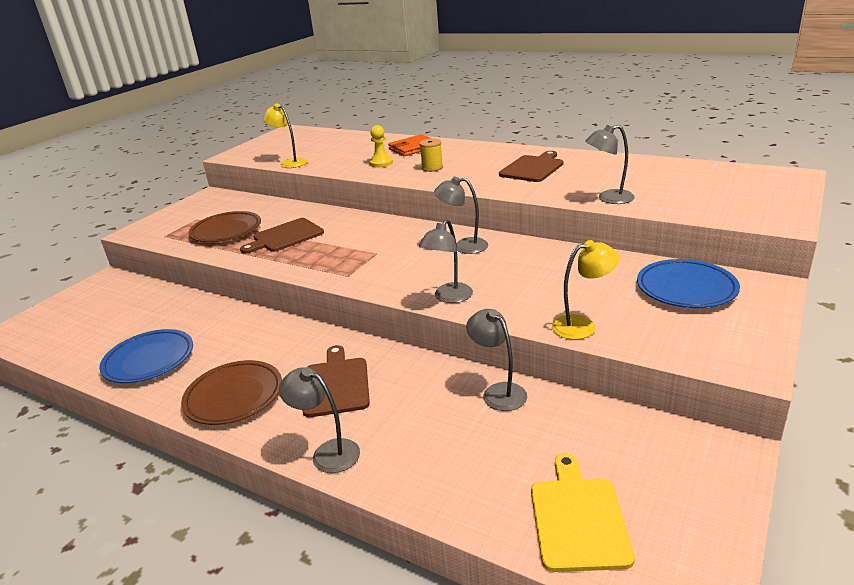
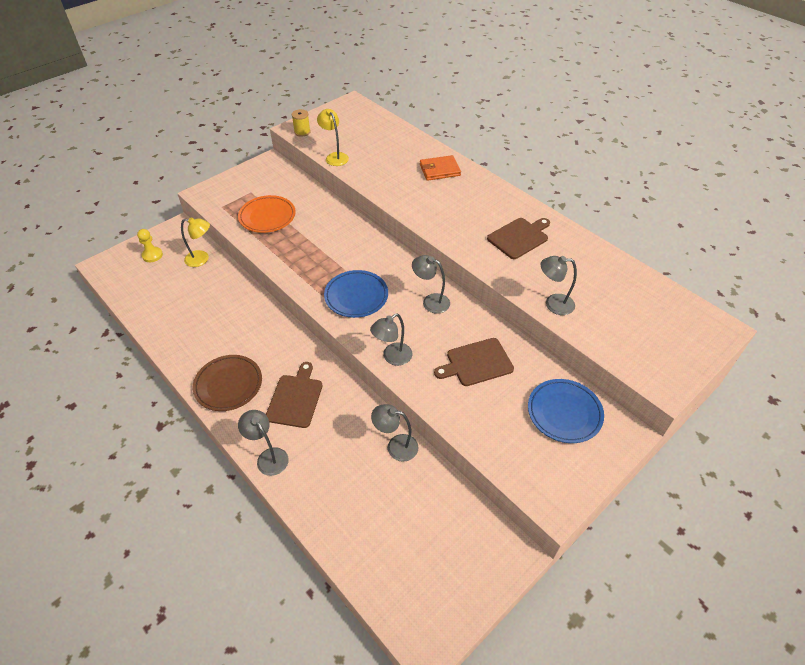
camera: 15 degrees right, 20 degrees up
blue plate [99,329,193,383] -> blue plate moved to [324,270,388,318]
brown plate [189,211,261,242] -> orange plate [238,195,296,233]
brown cutting board [240,218,324,254] -> brown cutting board moved to [434,338,514,386]
yellow pawn [369,125,393,168] -> yellow pawn moved to [137,229,163,262]
yellow spool [419,139,443,172] -> yellow spool moved to [292,109,311,137]
grey lamp [466,309,527,411] -> grey lamp turned 60 degrees counterclockwise [371,404,418,462]
yellow cutting board [531,453,635,572] -> none
yellow lamp [552,240,619,340] -> yellow lamp moved to [181,217,210,267]

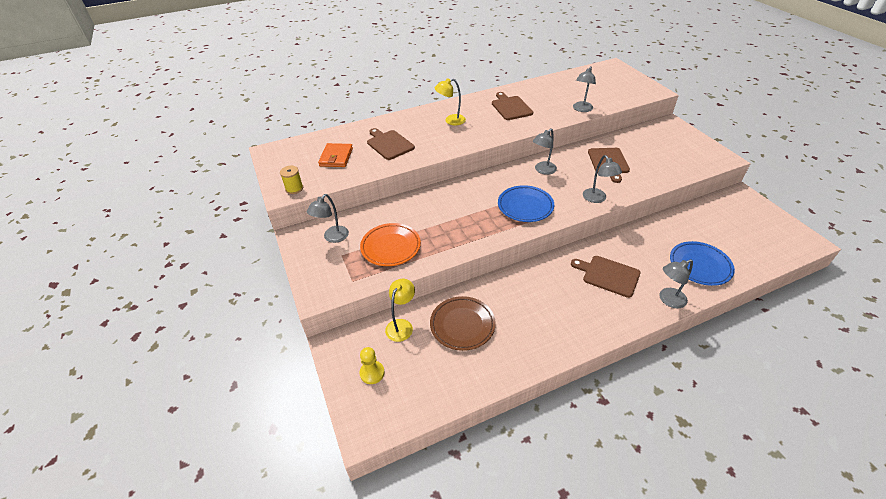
camera: 70 degrees left, 5 degrees down
brown plate [193,355,262,411] -> brown plate moved to [430,296,496,351]
yellow lamp [317,109,349,166] -> yellow lamp moved to [435,78,466,125]
grey lamp [371,404,418,462] -> grey lamp moved to [307,194,349,243]
orange wallet [420,155,461,181] -> orange wallet moved to [318,143,353,167]
blue plate [528,379,604,443] -> blue plate moved to [670,241,735,286]
none -> brown cutting board [367,128,415,160]

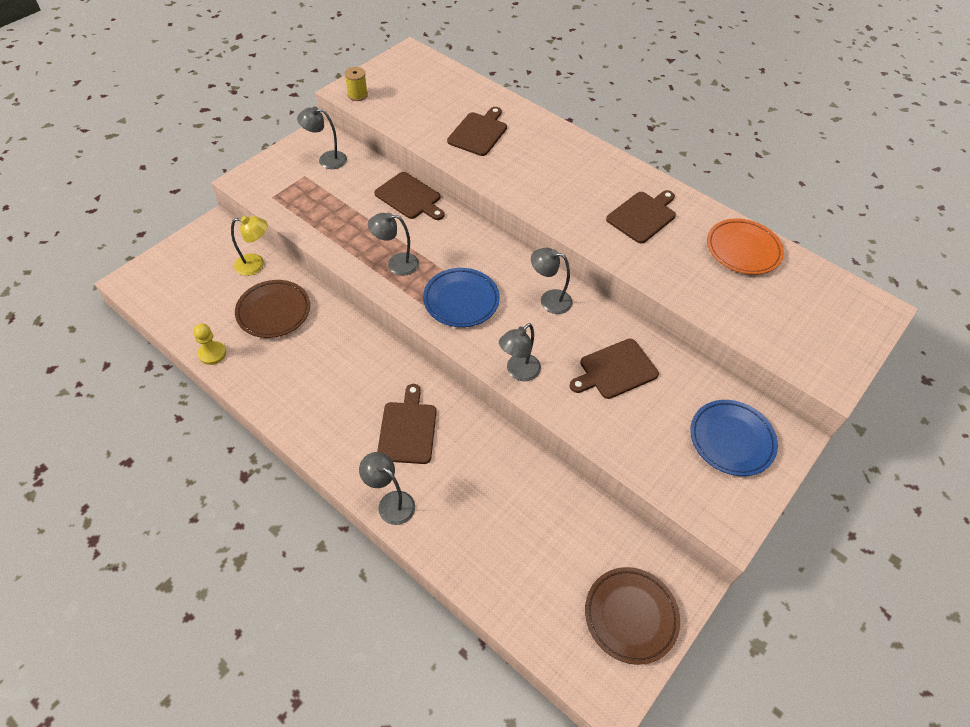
camera: 60 degrees right, 10 degrees up
orange wallet [318,143,353,167] -> none
orange plate [360,223,421,266] -> orange plate moved to [707,218,784,275]
yellow pawn [360,347,385,384] -> yellow pawn moved to [193,323,226,365]
yellow lamp [435,78,466,125] -> none
grey lamp [573,66,596,112] -> grey lamp moved to [368,212,419,276]
blue plate [670,241,735,286] -> blue plate moved to [690,400,778,476]
none -> brown cutting board [374,172,444,220]
none -> brown plate [585,567,680,665]

